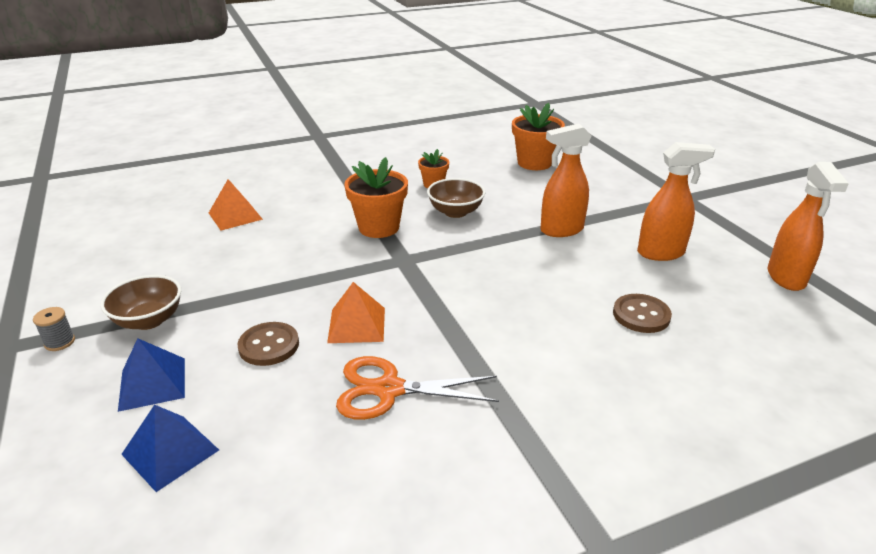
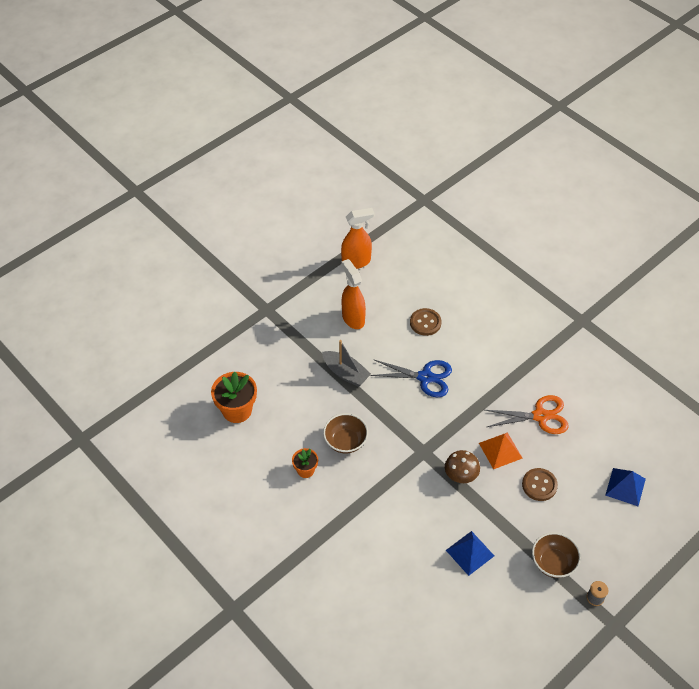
camera: 110 degrees left, 20 degrees up
blue pyramid [118,338,185,412] -> blue pyramid moved to [446,531,494,576]
orange pyramid [209,179,263,231] -> none
orange scissors [336,356,499,420] -> orange scissors turned 75 degrees counterclockwise [485,395,569,434]
orange flower pot [344,157,408,238] -> none
orange spray bottle [540,123,591,237] -> grey boat [322,340,371,387]
none -> blue scissors [370,359,452,397]
none -> brown mushroom [445,450,480,483]

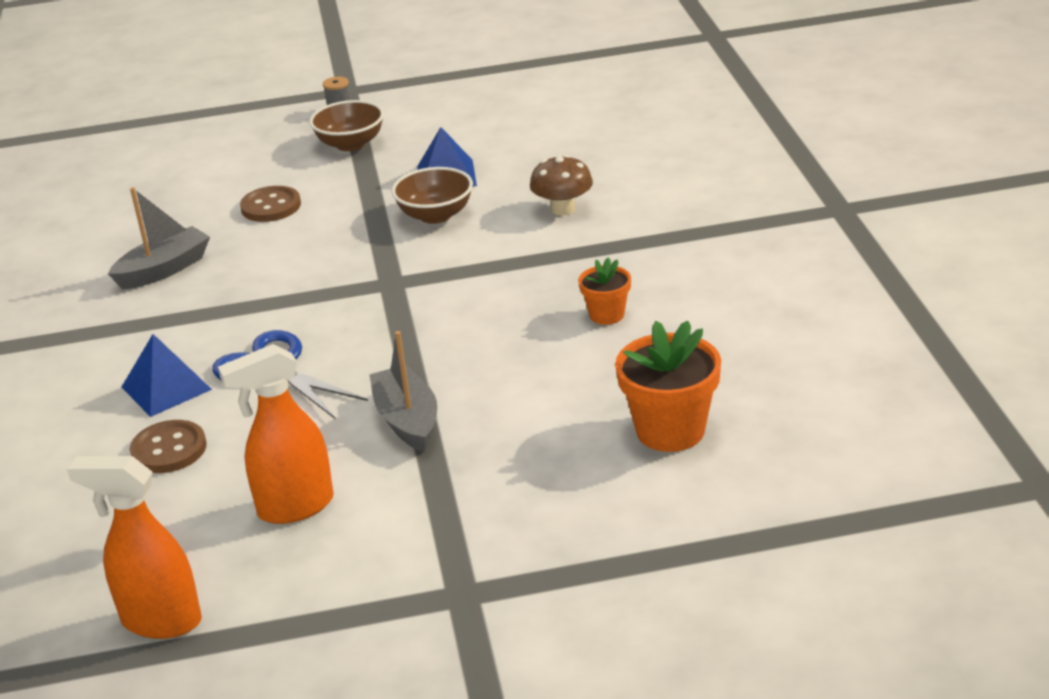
camera: 145 degrees left, 20 degrees down
brown bowl [323,413,368,454] -> brown bowl moved to [392,167,473,224]
orange spray bottle [342,259,366,329] -> orange spray bottle turned 60 degrees clockwise [218,344,334,524]
brown mushroom [445,450,480,483] -> brown mushroom moved to [530,155,593,215]
orange pyramid [479,432,523,469] -> none
orange scissors [485,395,569,434] -> grey boat [108,187,210,289]
blue pyramid [606,468,646,506] -> blue pyramid moved to [122,334,212,417]

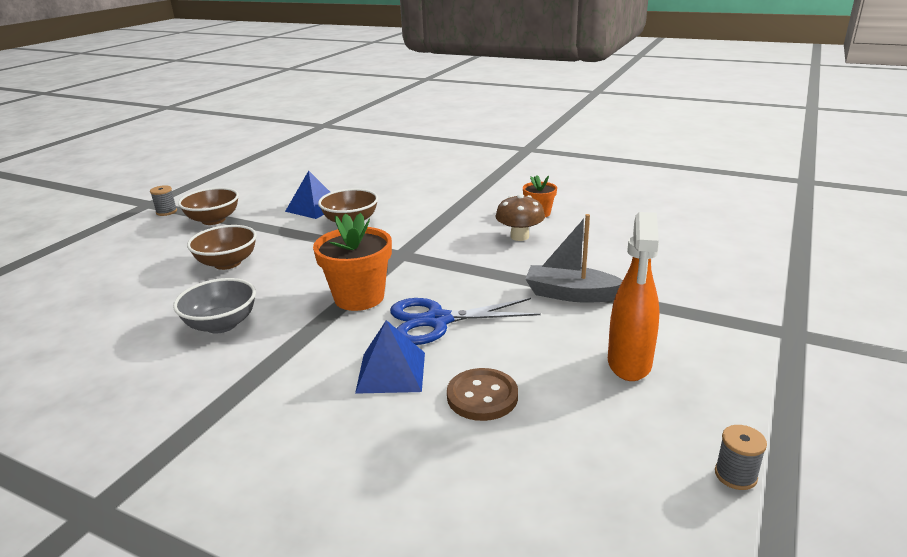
camera: 55 degrees left, 5 degrees down
orange spray bottle [67,456,202,639] -> grey spool [715,425,767,490]
grey boat [108,187,210,289] -> grey bowl [173,278,256,334]
brown button [240,186,301,222] -> brown bowl [187,225,257,270]
brown mushroom [530,155,593,215] -> brown mushroom moved to [495,194,545,241]
orange flower pot [615,321,721,452] -> orange flower pot moved to [313,213,392,311]

